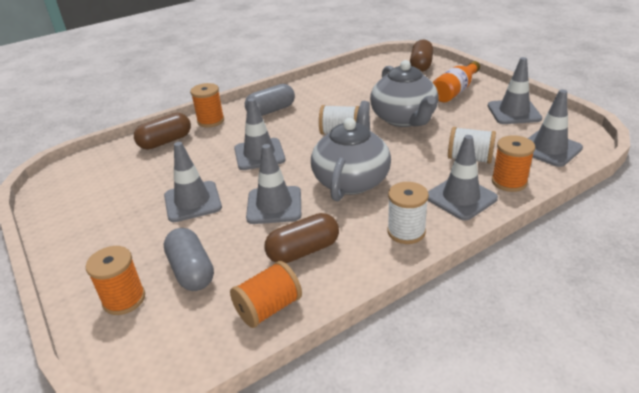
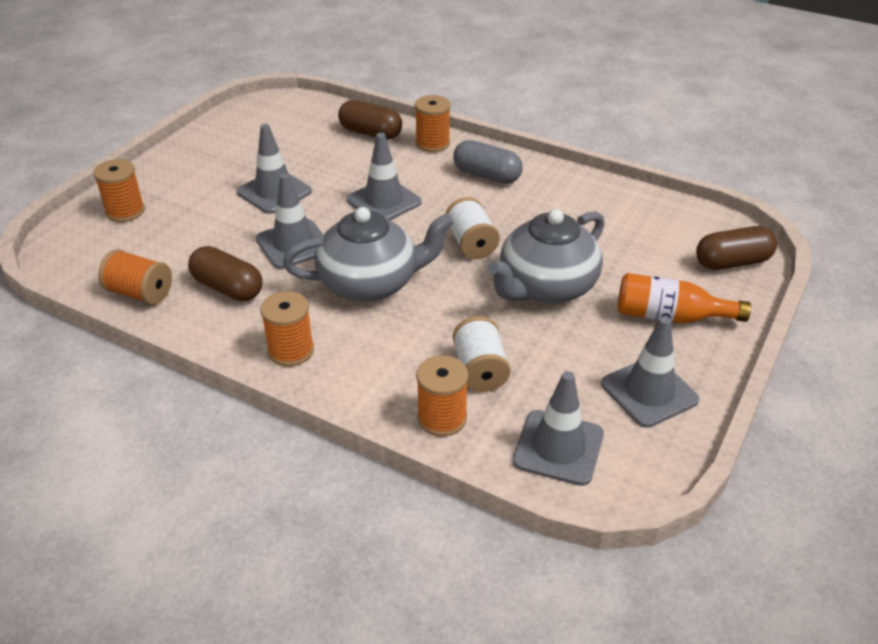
camera: 60 degrees right, 5 degrees up
grey capsule [164,228,214,291] -> none
white spool [387,182,429,244] -> orange spool [260,291,314,366]
grey traffic cone [427,135,498,220] -> none

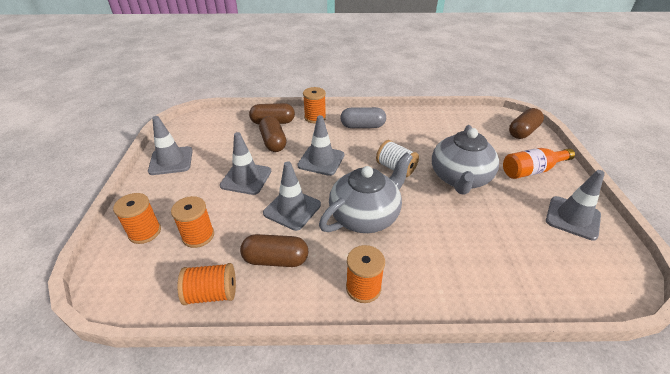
camera: 30 degrees left, 0 degrees up
orange spool [416,355,468,437] -> orange spool moved to [171,196,214,248]
white spool [453,316,511,392] -> none
grey traffic cone [512,371,604,486] -> grey traffic cone moved to [148,116,193,175]
none -> brown capsule [259,116,286,152]

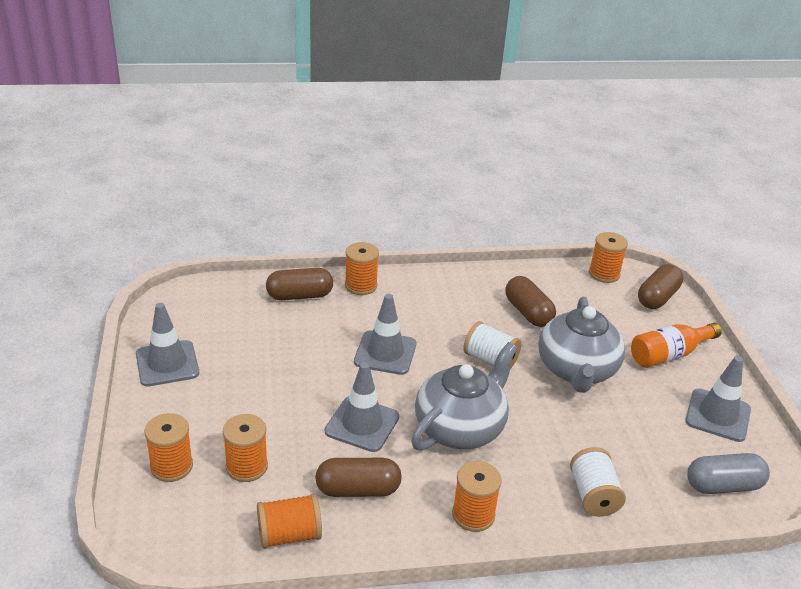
camera: 10 degrees left, 5 degrees down
grey traffic cone [220,132,271,195] -> none
brown capsule [259,116,286,152] -> brown capsule moved to [505,276,556,327]
grey capsule [341,107,386,128] -> grey capsule moved to [687,453,770,494]
none -> white spool [570,447,626,517]
none -> orange spool [589,232,628,283]

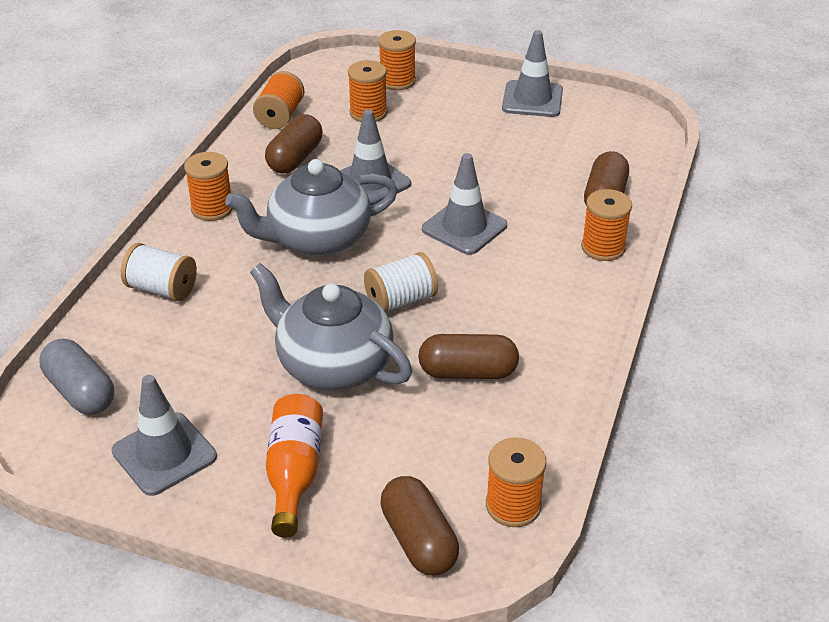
camera: 120 degrees right, 5 degrees up
grey teapot [411,342,517,451] -> grey teapot turned 90 degrees clockwise [225,159,398,256]
grey capsule [687,453,770,494] -> grey capsule turned 60 degrees counterclockwise [39,339,114,415]

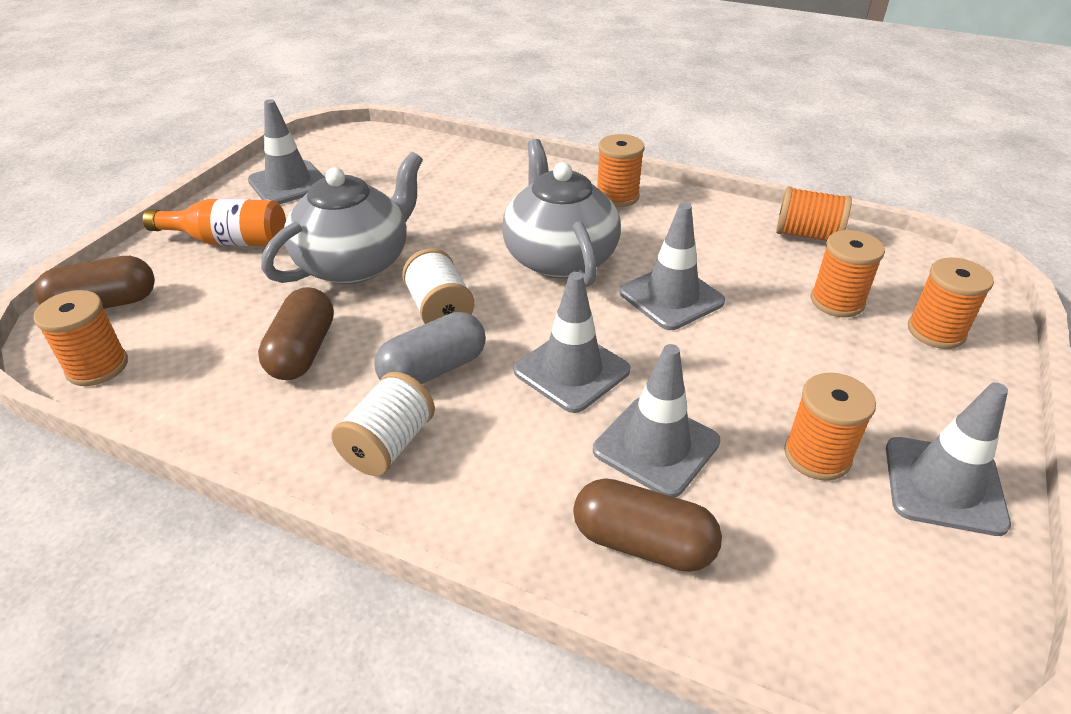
camera: 95 degrees right, 0 degrees up
grey capsule [39,339,114,415] -> grey capsule moved to [374,312,486,384]
white spool [121,243,197,301] -> white spool moved to [331,372,435,476]
brown capsule [265,114,322,173] -> none
orange spool [581,189,632,261] -> orange spool moved to [784,373,876,481]
none -> grey traffic cone [593,344,720,497]

